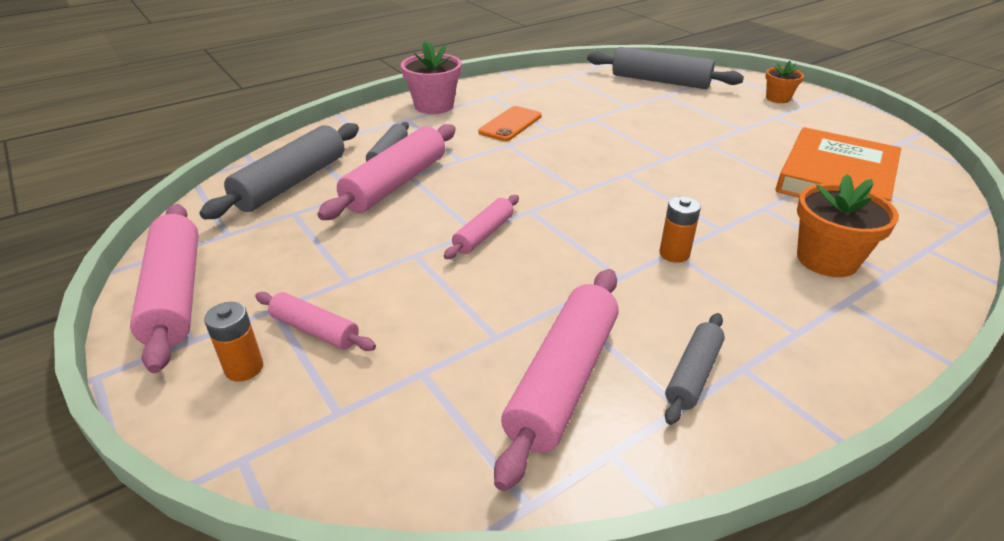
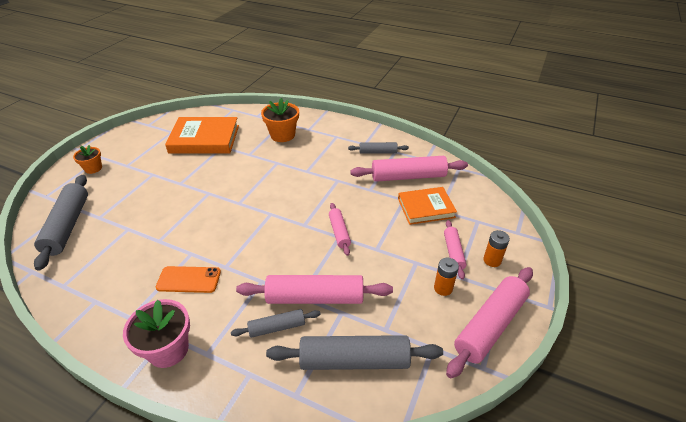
camera: 120 degrees left, 5 degrees up
pink rolling pin [444,195,519,259] -> pink rolling pin turned 75 degrees clockwise [329,203,351,256]
orange battery [659,196,701,263] -> orange battery moved to [434,258,459,296]
none -> orange book [398,187,457,225]

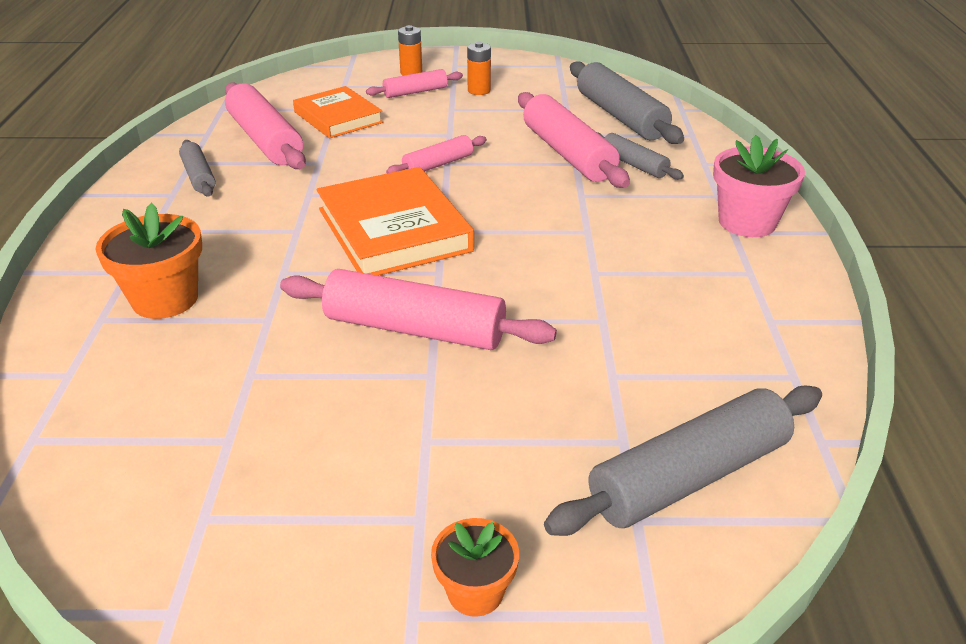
camera: 115 degrees left, 5 degrees down
orange phone [156,266,221,293] -> none
orange book [165,117,239,154] -> orange book moved to [317,167,474,276]
pink rolling pin [446,267,533,378] -> pink rolling pin moved to [280,269,557,350]

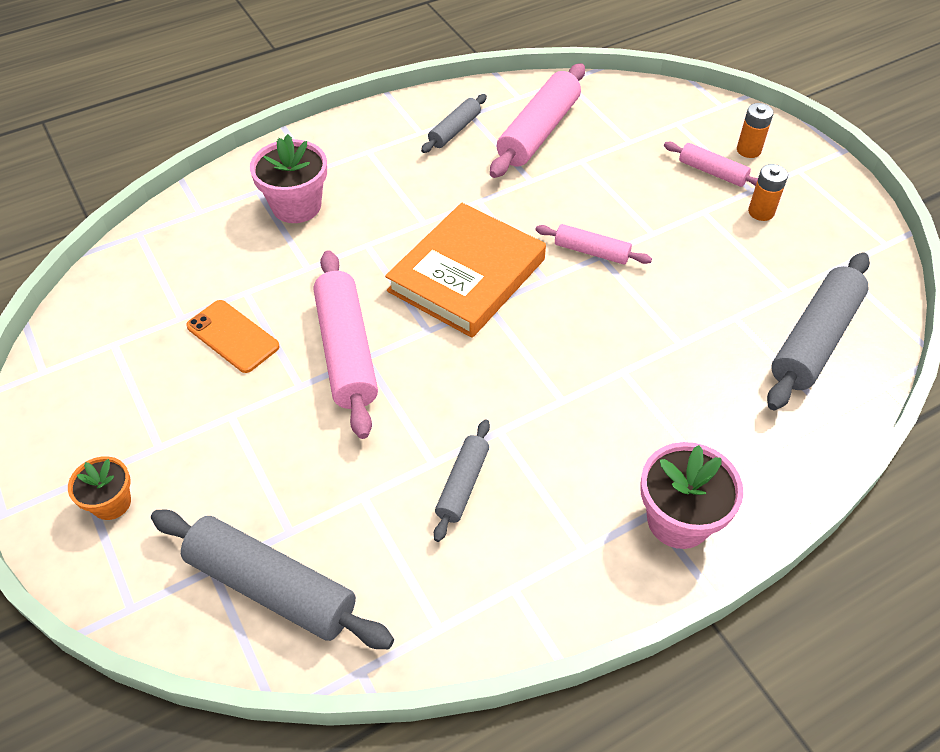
camera: 60 degrees right, 15 degrees up
orange flower pot [95,203,202,319] -> pink flower pot [250,134,327,223]
orange book [293,86,383,138] -> none
pink rolling pin [518,92,630,188] -> none
grey rolling pin [597,132,684,180] -> grey rolling pin moved to [434,420,490,542]
none -> orange phone [186,300,280,373]

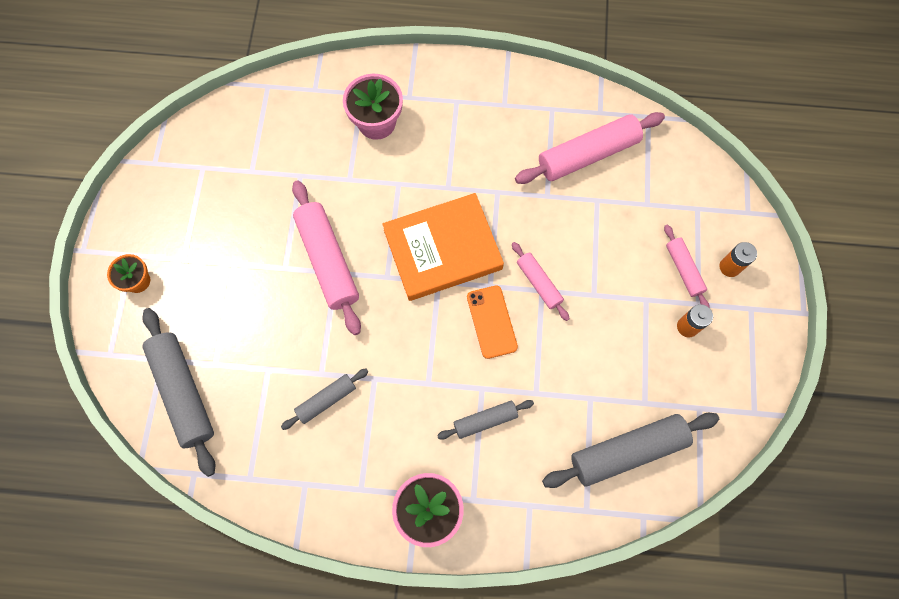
camera: 35 degrees right, 20 degrees up
orange phone [186,300,280,373] -> orange phone moved to [467,286,518,359]
pink rolling pin [314,250,378,439] -> pink rolling pin turned 45 degrees counterclockwise [292,180,361,335]
grey rolling pin [421,94,487,153] -> grey rolling pin moved to [437,400,534,440]

